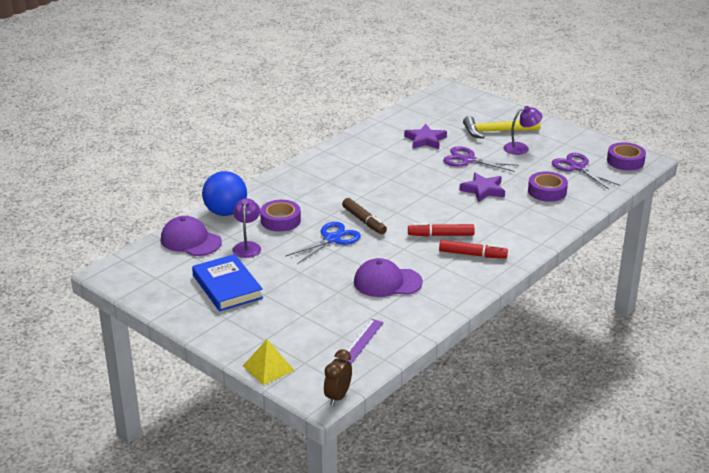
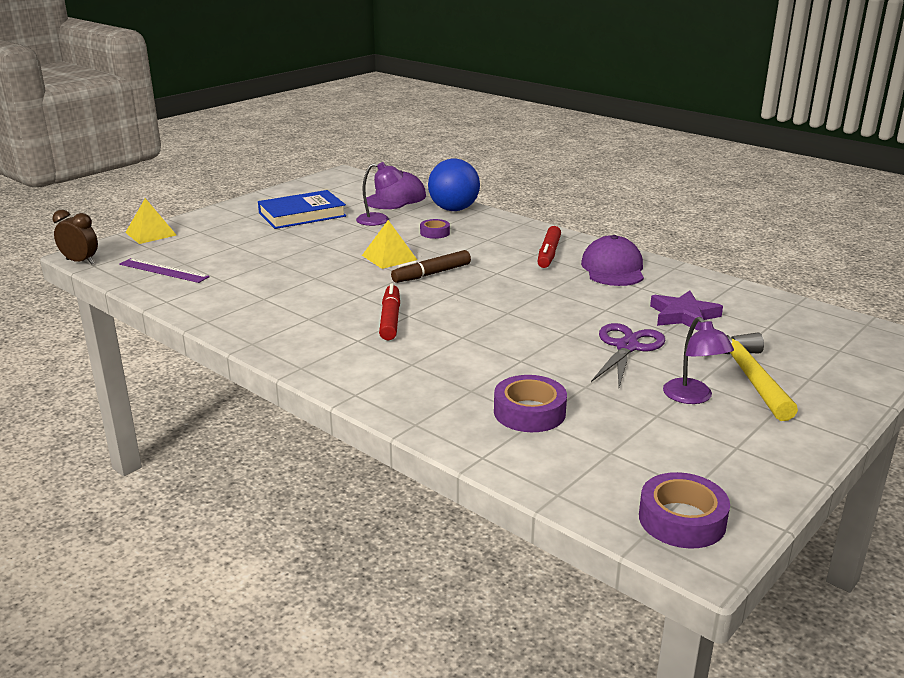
camera: 90 degrees right, 5 degrees down
purple tape [260,200,301,232] -> purple tape [420,219,450,239], size x0.61
blue scissors [285,222,361,264] -> yellow pyramid [362,220,417,269]
purple cap [354,258,423,297] -> purple cap moved to [581,235,644,286]
red marker [439,240,508,259] -> red marker moved to [537,226,561,268]
purple star [459,172,505,202] -> none
purple scissors [552,153,620,189] -> none

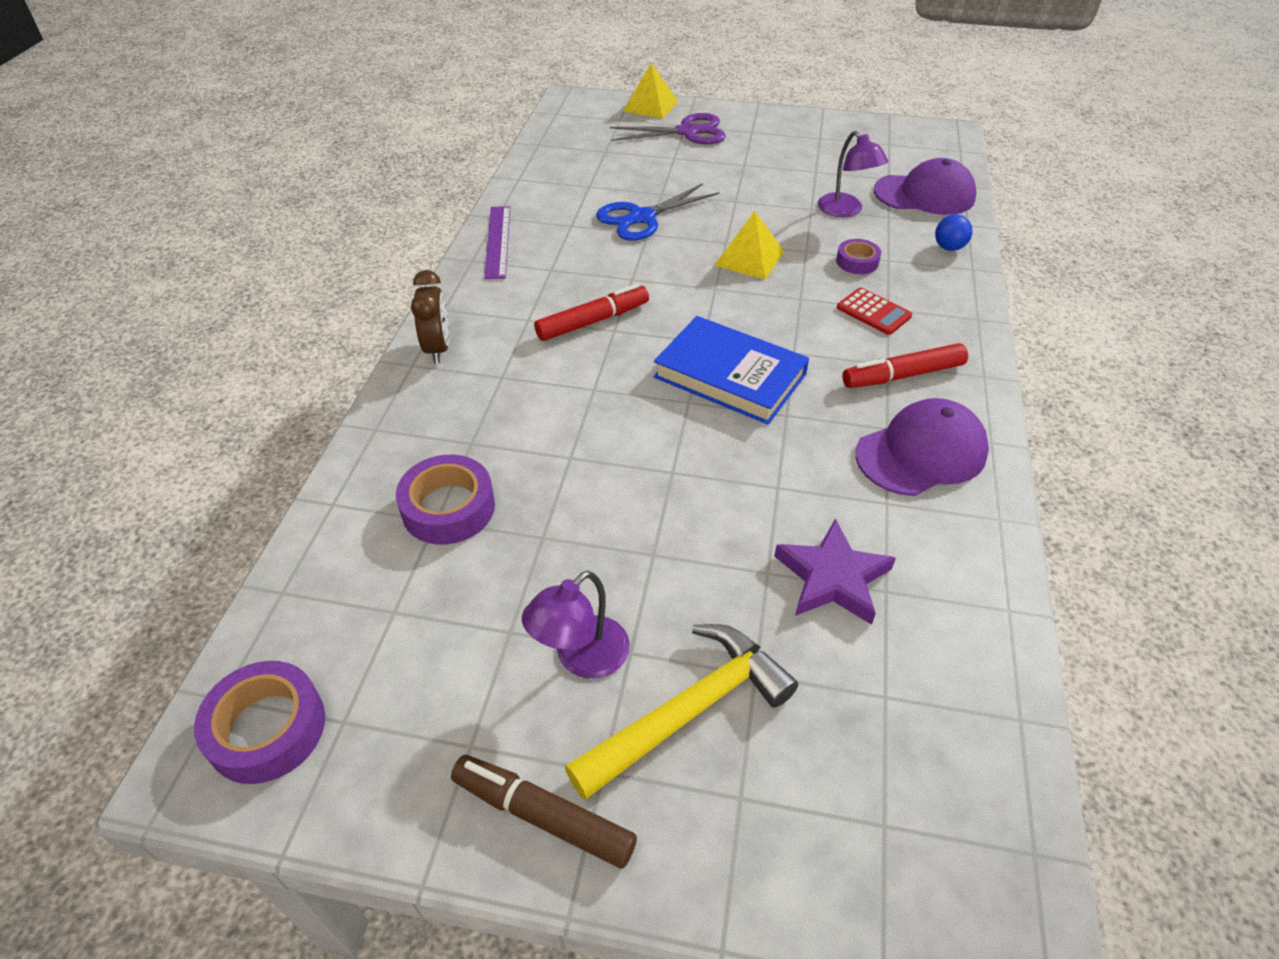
camera: 60 degrees right, 20 degrees up
brown clock [53,210,98,265] -> brown clock moved to [411,270,449,364]
purple ruler [119,258,210,283] -> purple ruler moved to [484,206,510,279]
blue book [258,190,346,229] -> blue book moved to [654,316,809,424]
brown marker [391,250,471,283] -> brown marker moved to [451,755,637,869]
blue ball [428,159,480,211] -> blue ball [935,214,972,251], size x0.46
purple scissors [591,323,665,387] -> purple scissors moved to [609,113,726,144]
none -> blue scissors [596,183,720,241]
none -> red calculator [837,288,912,335]

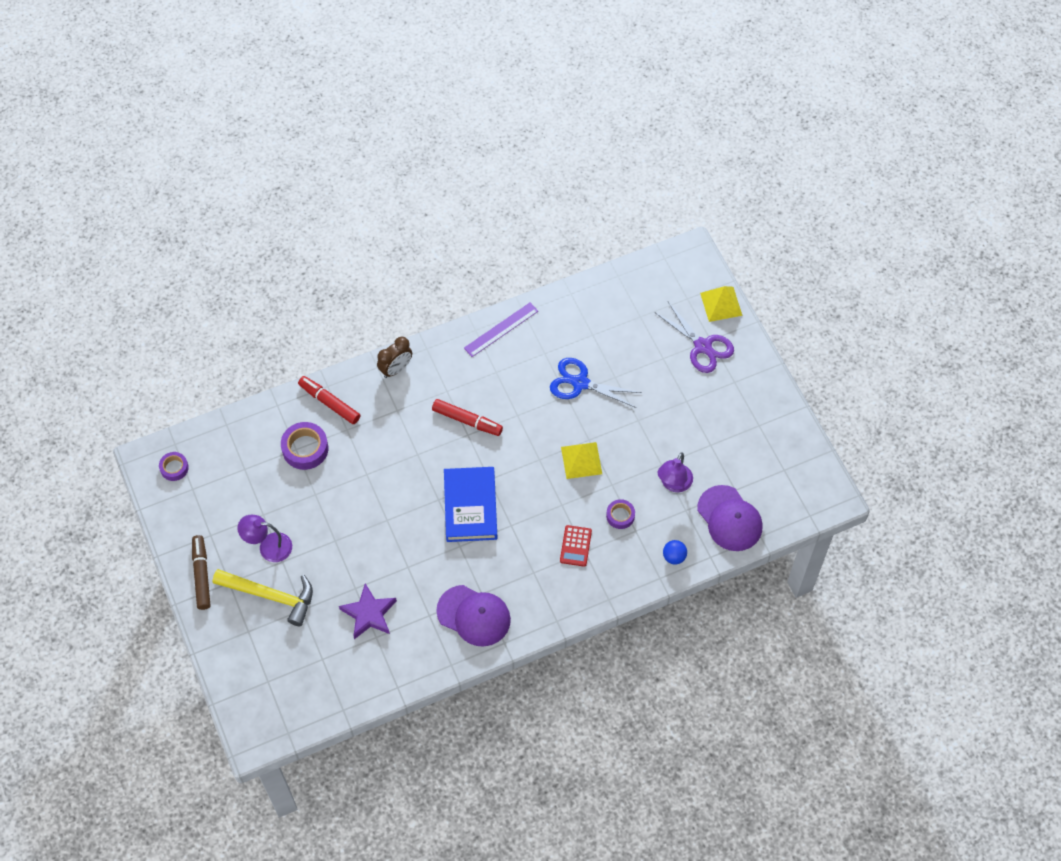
camera: 55 degrees right, 15 degrees up
purple tape [194,661,325,784] -> purple tape [159,452,189,481], size x0.61
red marker [842,343,968,388] -> red marker moved to [298,376,360,424]

